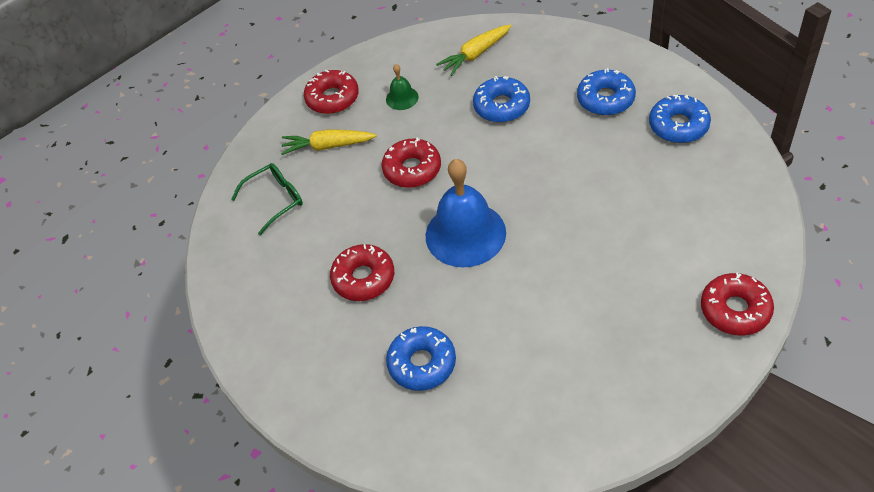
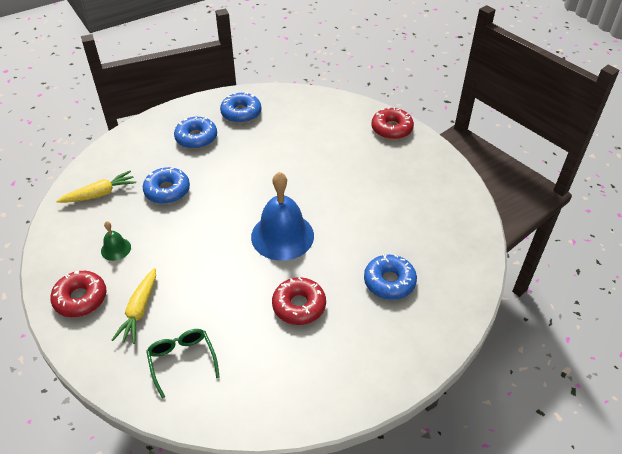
camera: 85 degrees left, 5 degrees down
red donut [382,138,441,188] -> none
yellow carrot [436,24,512,76] -> yellow carrot turned 90 degrees counterclockwise [56,171,136,203]

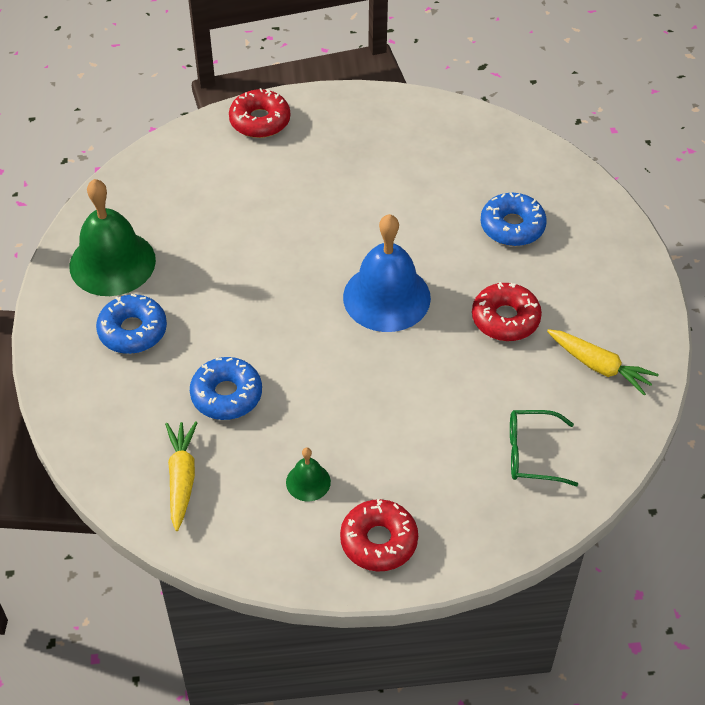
camera: 65 degrees left, 5 degrees up
yellow carrot [112,268,156,344] -> yellow carrot moved to [547,329,659,396]
blue donut [220,92,261,123] -> green bell [69,179,156,296]

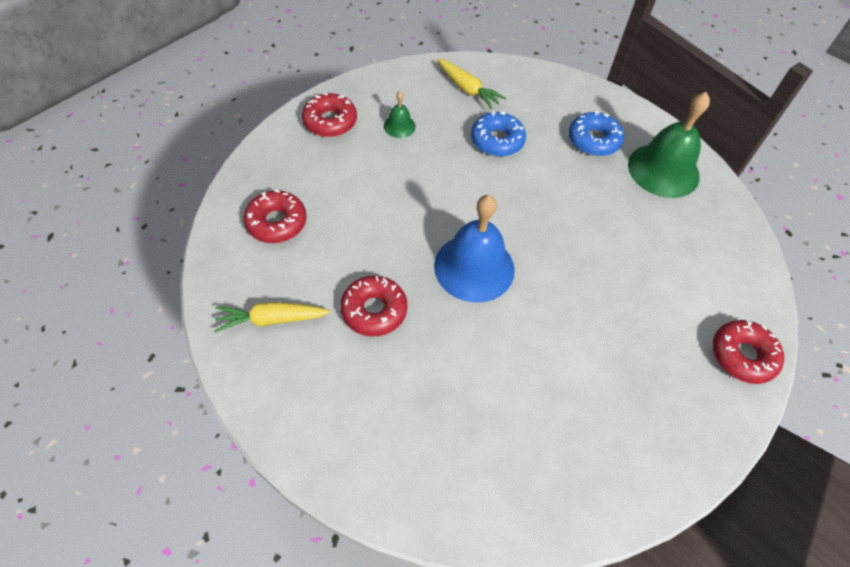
camera: 135 degrees right, 5 degrees up
blue donut [480,193,547,246] -> none
green glasses [510,410,578,486] -> red donut [244,190,307,243]

